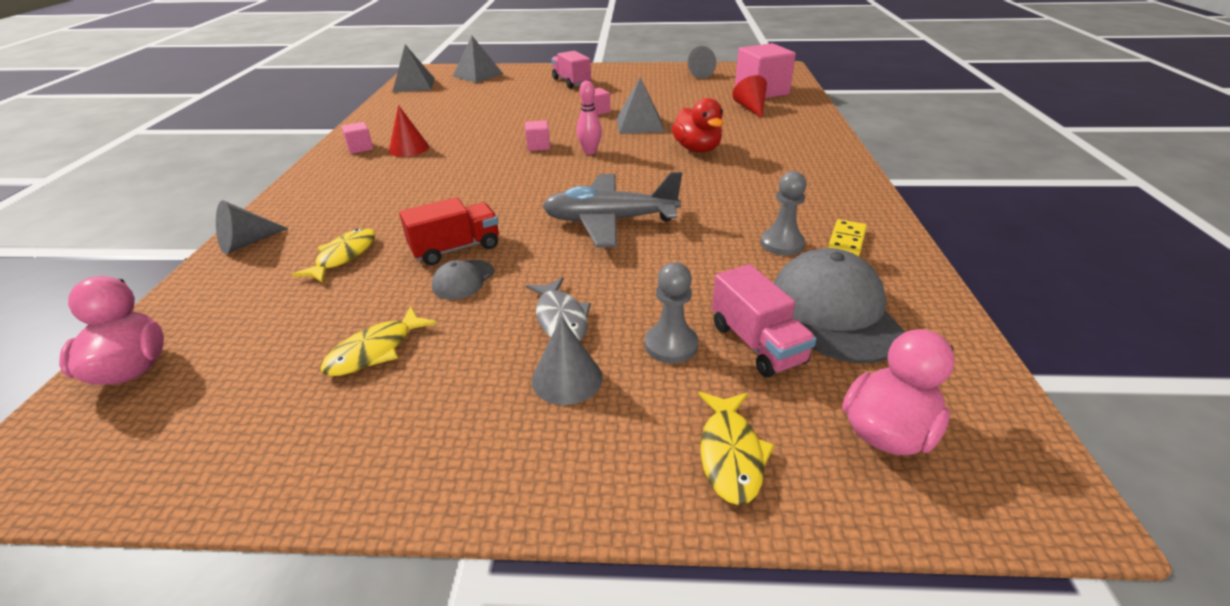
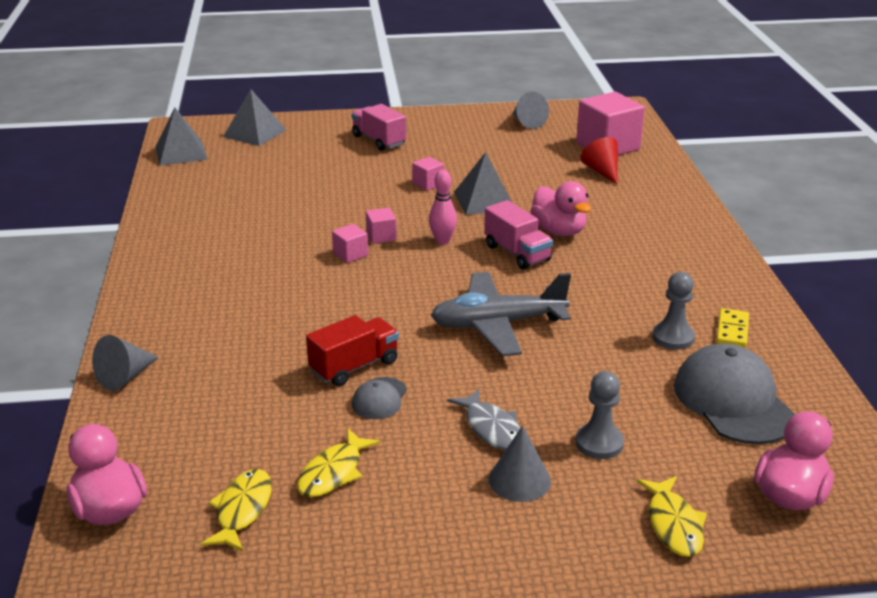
camera: 10 degrees left, 5 degrees down
yellow fish [292,228,376,283] -> yellow fish moved to [201,469,272,552]
pink cube [341,122,374,154] -> pink cube moved to [332,224,368,263]
red cone [389,105,429,157] -> none
red duck [672,98,724,153] -> pink duck [530,181,591,236]
pink truck [712,264,817,378] -> pink truck moved to [484,200,553,270]

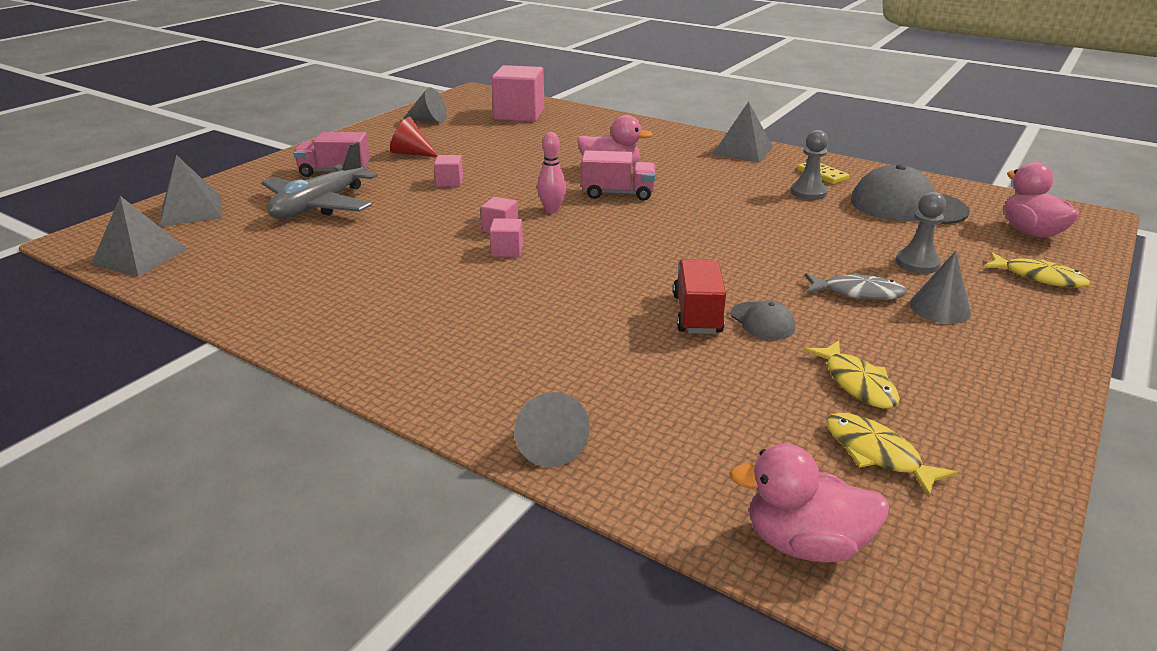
camera: 50 degrees left, 0 degrees up
grey plane [431,272,571,356] -> grey plane moved to [261,142,378,219]
grey pyramid [454,152,512,215] -> grey pyramid moved to [712,102,773,163]
red cone [580,137,618,185] -> red cone moved to [390,117,438,157]

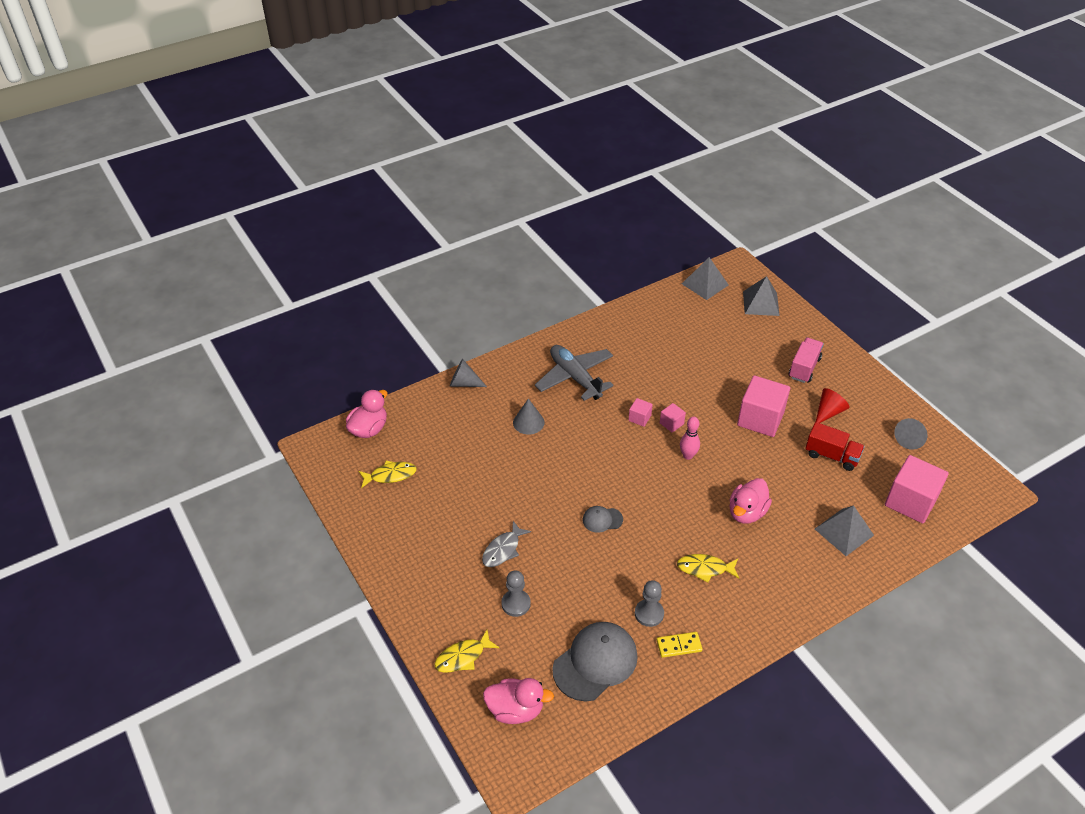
camera: 115 degrees right, 15 degrees up
grey plane [261,142,378,219] -> grey plane moved to [535,345,613,401]
pink cube [434,155,463,187] -> pink cube [737,375,790,437], size x2.16
pink truck [581,150,656,201] -> none
red truck [673,259,726,334] -> red truck moved to [805,422,865,471]
grey pyramid [712,102,773,163] -> grey pyramid moved to [815,505,874,556]
grey cap [730,300,795,340] -> grey cap moved to [583,506,623,533]
yellow fish [803,340,900,409] -> yellow fish moved to [677,554,739,583]
grey cone [909,251,971,324] -> grey cone moved to [513,398,545,435]

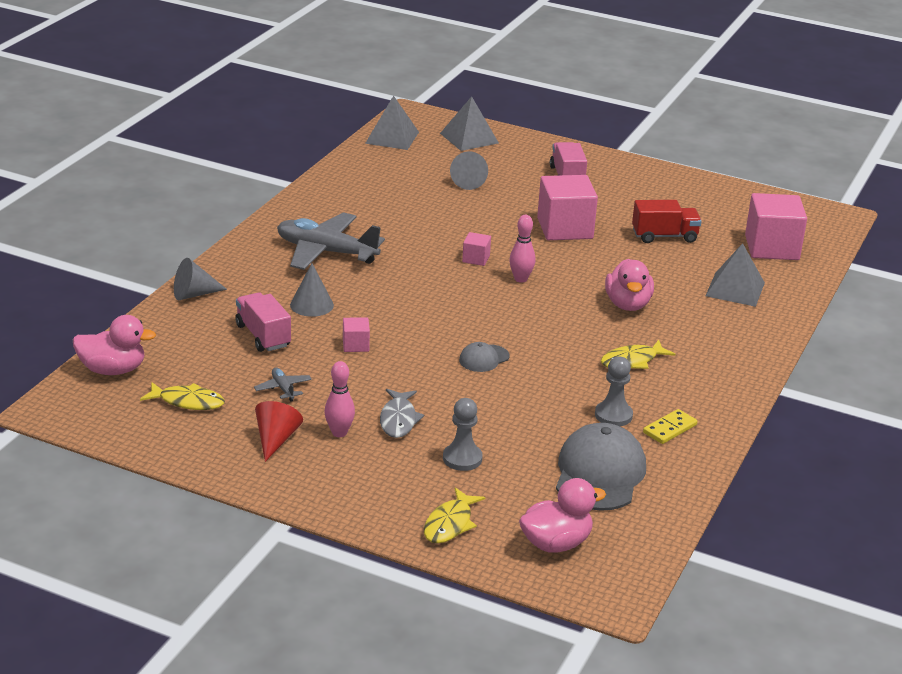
camera: 35 degrees left, 15 degrees down
pink duck [346,390,388,438] -> pink duck turned 90 degrees clockwise [73,315,156,375]
yellow fish [358,461,417,488] -> yellow fish turned 60 degrees clockwise [140,382,225,410]
pink cube [628,398,653,427] -> pink cube moved to [343,317,370,352]
red cone [816,388,849,423] -> red cone moved to [255,401,303,462]
grey cone [894,418,927,450] -> grey cone moved to [450,151,488,190]
none -> pink truck [235,292,291,352]
none -> grey plane [254,368,312,402]
none -> pink bowling pin [324,361,355,437]

